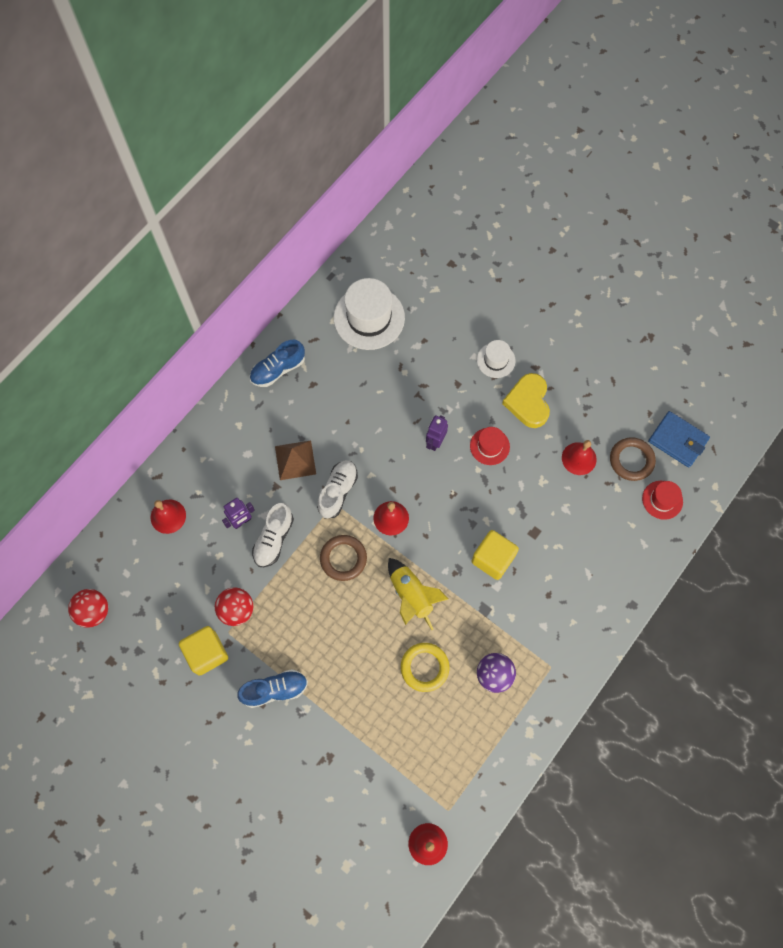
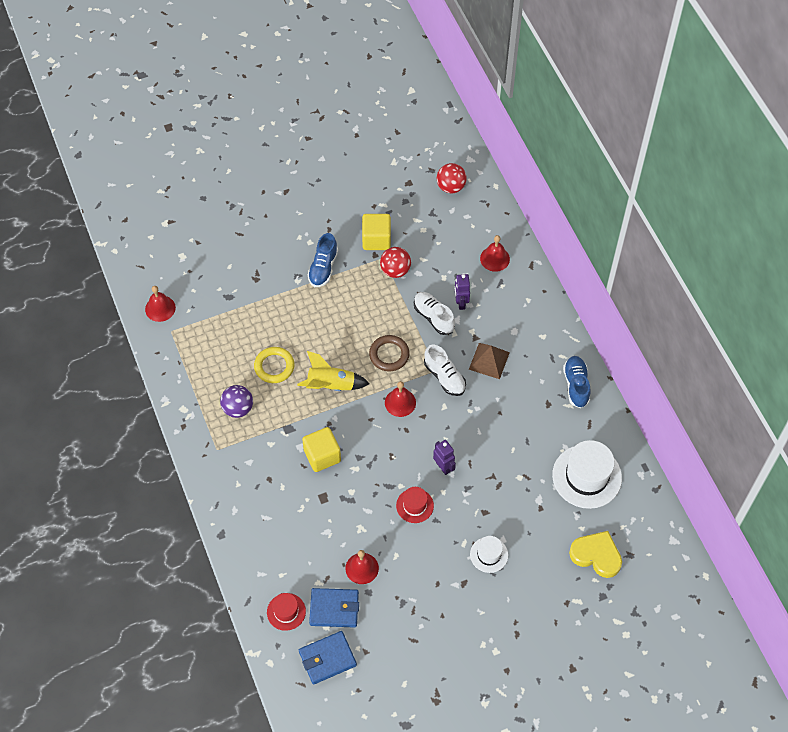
camera: 120 degrees right, 10 degrees down
yellow heart [502,373,550,428] -> yellow heart moved to [569,531,622,578]
brown ring [610,437,656,481] -> blue wallet [309,588,359,628]

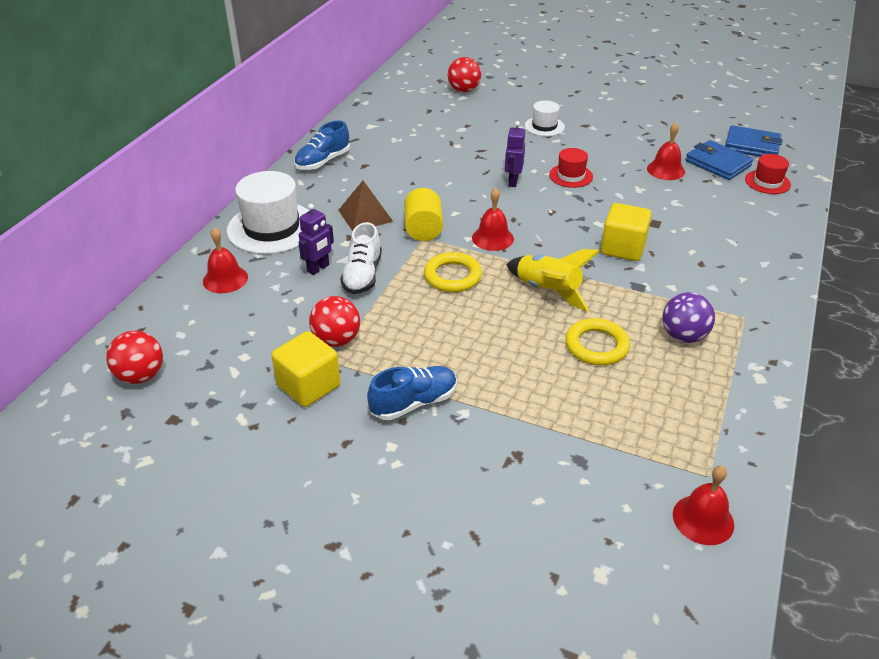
camera: 135 degrees left, 20 degrees down
brown ring [369,335,410,371] -> yellow ring [424,252,482,292]
white shoe [424,345,466,396] -> yellow cylinder [404,188,443,241]
white hat [552,440,622,509] -> white hat moved to [227,171,309,254]
yellow heart [569,531,622,578] -> red ball [448,57,481,92]

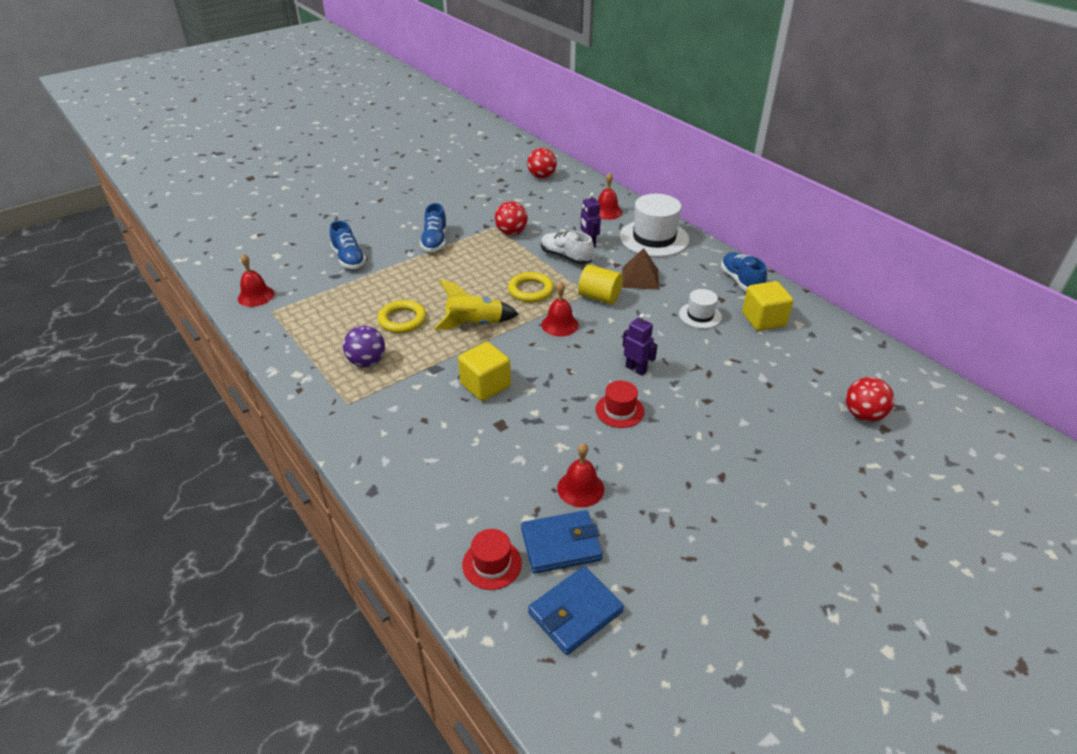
camera: 120 degrees right, 0 degrees up
yellow cube [271,331,340,407] -> yellow cube moved to [742,281,794,331]
white hat [525,101,565,136] -> white hat moved to [679,289,722,329]
none -> blue shoe [330,220,366,269]

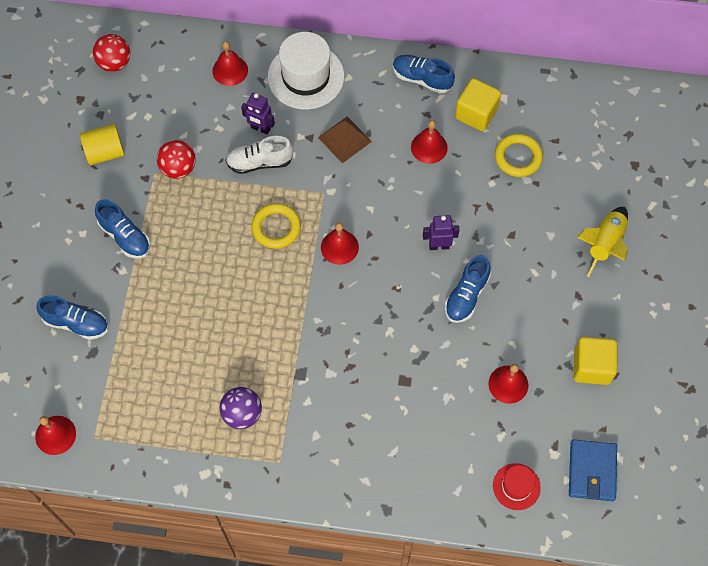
camera: 45 degrees left, 25 degrees up
yellow ring [378,300,426,333] -> yellow ring moved to [495,134,543,177]
yellow rocket [434,279,519,330] -> yellow rocket moved to [577,207,628,277]
yellow cube [458,342,511,401] -> yellow cube moved to [574,337,617,385]
blue wallet [521,510,603,574] -> none
yellow cylinder [578,265,623,304] -> yellow cylinder moved to [80,124,125,165]
red hat [595,381,645,428] -> blue shoe [445,255,491,323]
white hat [679,289,722,329] -> red bell [411,120,448,164]
red ball [846,377,894,422] -> none

